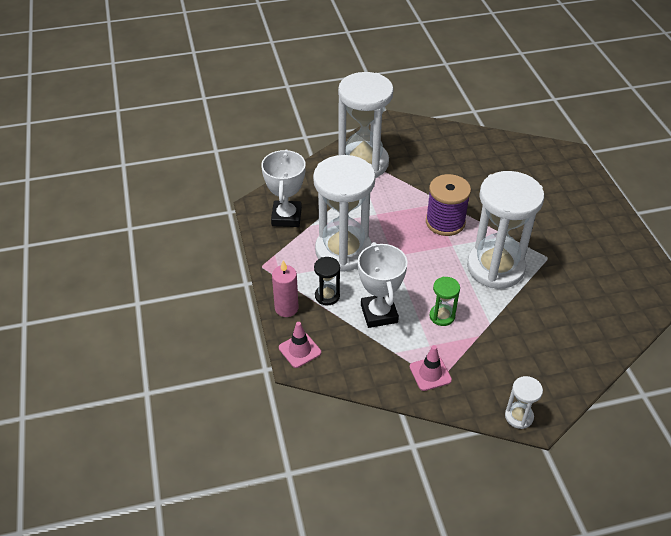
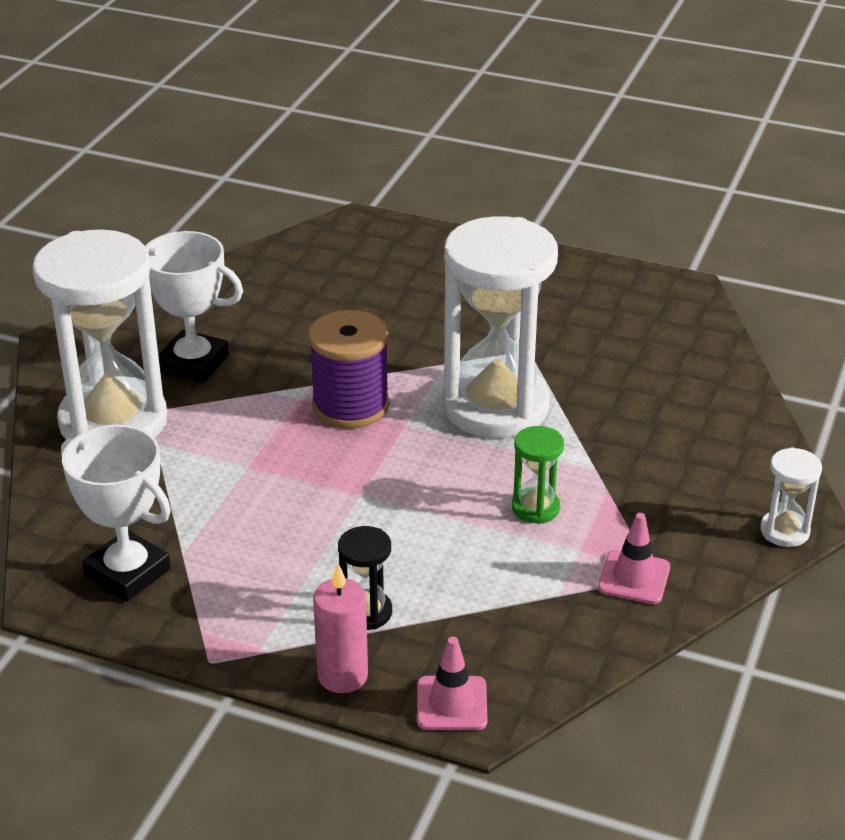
camera: 55 degrees left, 10 degrees down
white hourglass [313,155,376,272] -> none
white trophy [358,242,407,328] -> white trophy moved to [145,231,243,383]

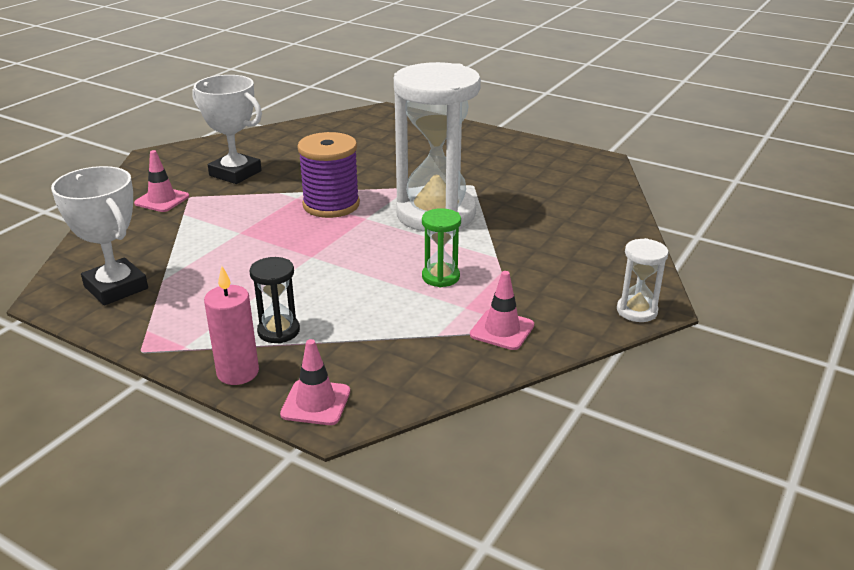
camera: 10 degrees right, 5 degrees down
white hourglass [32,230,167,439] -> pink traffic cone [134,150,189,212]

